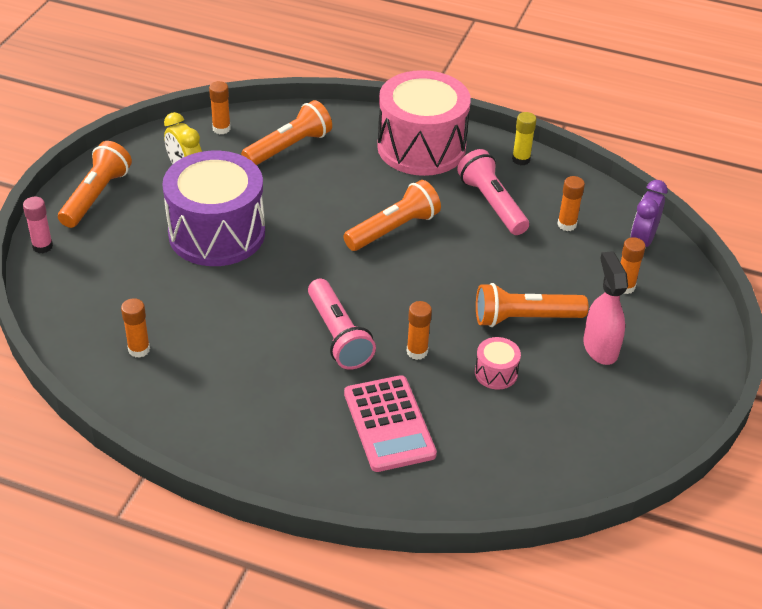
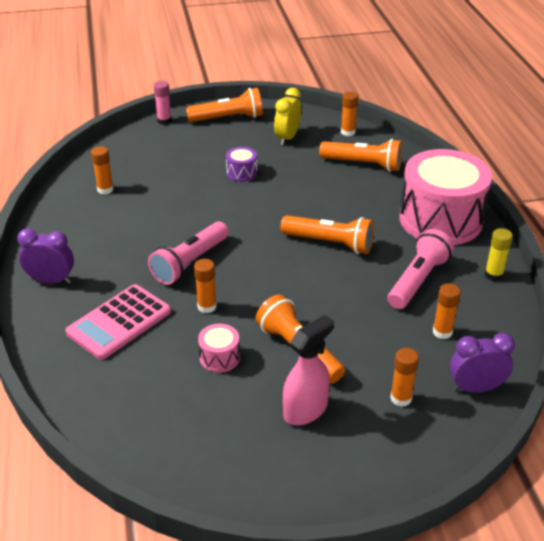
camera: 60 degrees right, 5 degrees down
purple drum [162,151,265,266] -> purple drum [226,147,257,182], size x0.40
none -> purple clock [17,228,74,284]

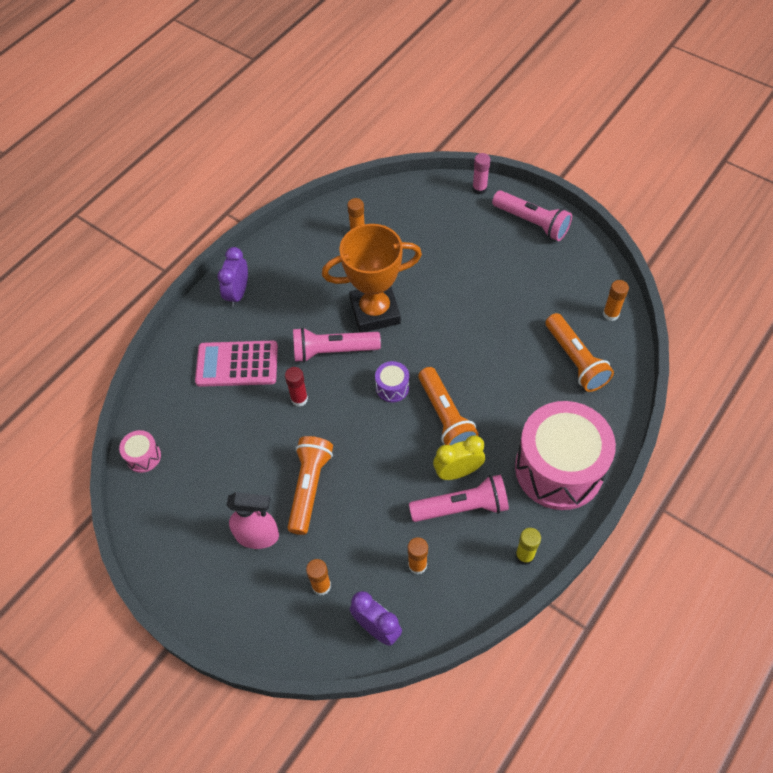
camera: 50 degrees right, 20 degrees up
purple clock [17,228,74,284] -> purple clock turned 135 degrees counterclockwise [217,247,248,307]
orange flashlight [186,88,263,122] -> pink flashlight [492,190,572,241]
orange glue stick [194,259,217,313] -> red glue stick [285,367,308,407]
pink drum [198,324,240,373] -> pink drum moved to [119,430,161,473]
purple drum [226,147,257,182] -> purple drum moved to [375,361,409,402]
yellow clock [274,88,301,145] -> yellow clock moved to [433,435,485,480]
none -> orange trophy [322,224,422,333]

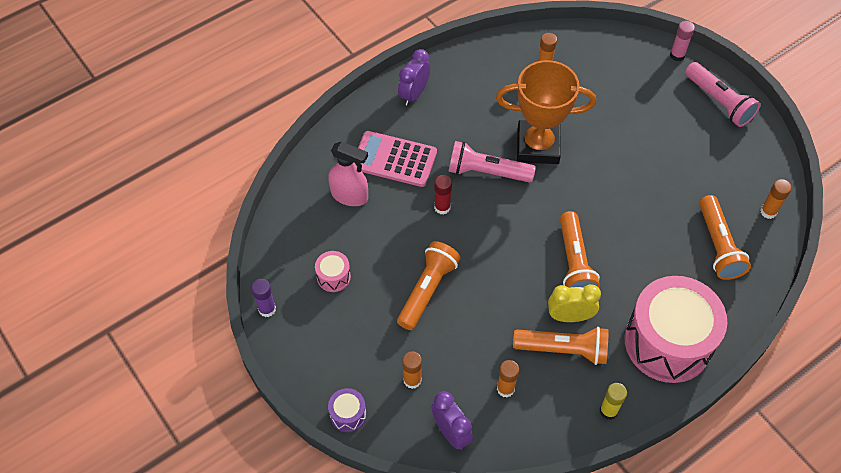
camera: 15 degrees right, 0 degrees up
pink drum [119,430,161,473] -> pink drum moved to [315,251,351,292]
pink spray bottle [227,492,279,549] -> pink spray bottle moved to [328,141,368,206]
purple drum [375,361,409,402] -> purple drum moved to [328,388,366,432]
pink flashlight [409,475,509,522] -> orange flashlight [513,327,609,365]
none -> purple glue stick [251,279,276,317]

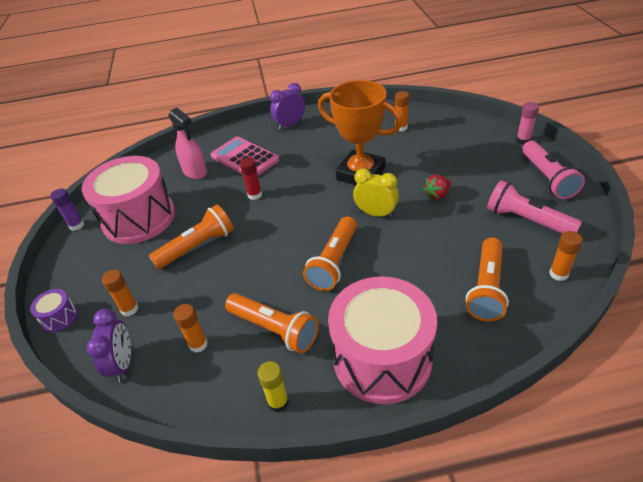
camera: 30 degrees right, 15 degrees down
pink drum [315,251,351,292] -> pink drum [82,156,175,244], size x2.47
pink flashlight [448,141,536,183] -> pink flashlight moved to [487,180,582,234]
yellow clock [548,284,601,322] -> yellow clock moved to [353,168,399,218]
none -> red strawberry [423,175,451,200]

